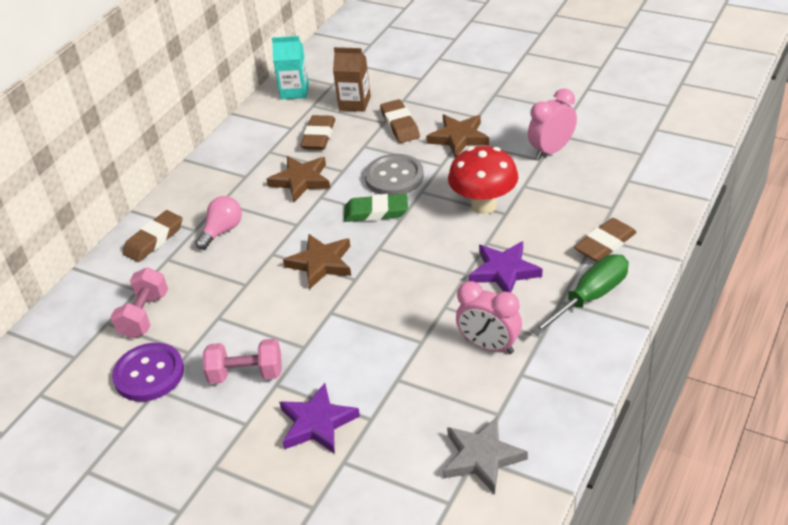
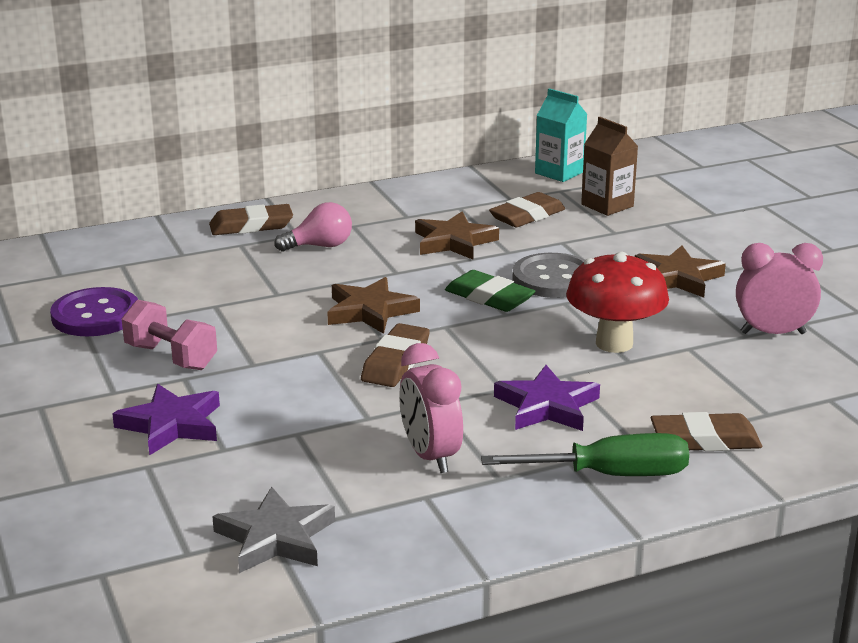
camera: 35 degrees right, 15 degrees down
pink dumbbell [111,268,168,339] -> none
brown eraser [380,99,420,143] -> brown eraser moved to [361,323,430,387]

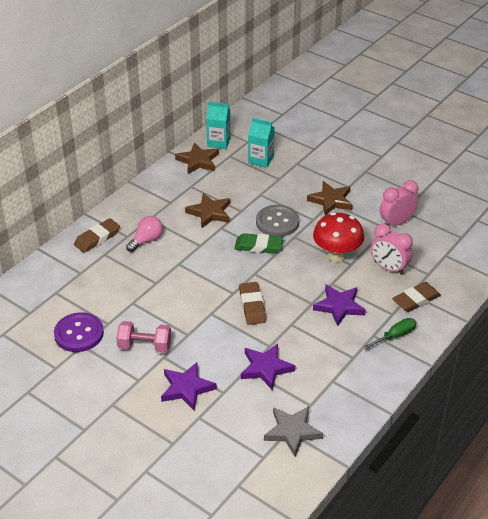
camera: 30 degrees left, 15 degrees up
brown star [327,277,420,334] -> brown star moved to [175,142,219,174]
pink clock [399,343,463,473] -> pink clock moved to [371,224,413,275]
green screwdriver [481,433,689,476] -> green screwdriver [363,318,416,349], size x0.66
brown eraser [489,192,565,227] -> none
brown carton [581,117,638,216] -> turquoise carton [248,118,275,168]
none -> purple star [241,344,295,390]

